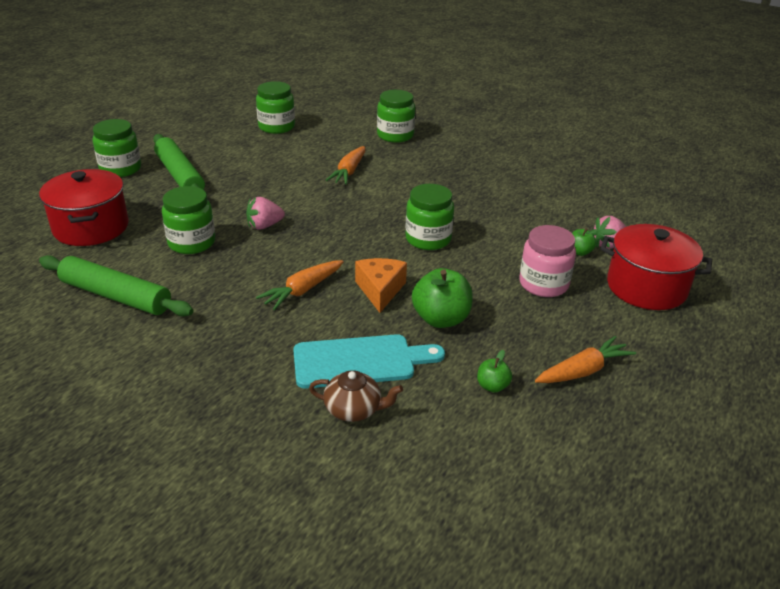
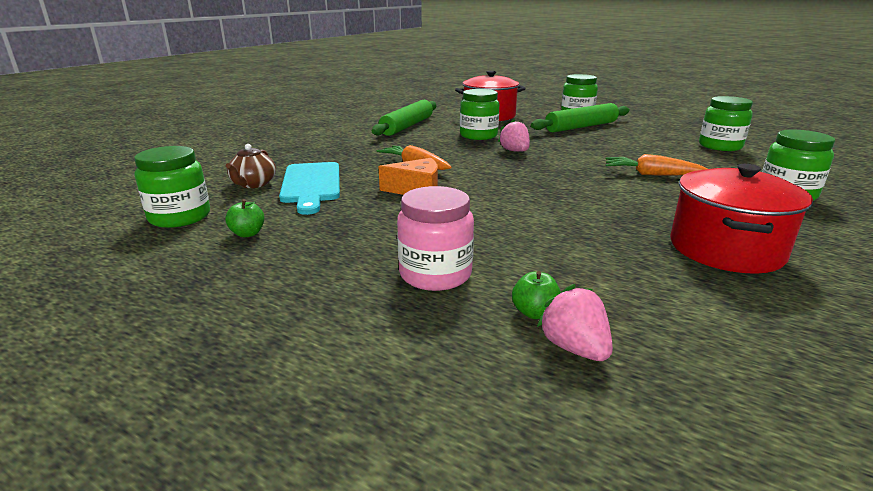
camera: 90 degrees right, 10 degrees down
green jar [405,184,454,250] -> green jar moved to [134,146,210,228]
green apple [412,268,473,328] -> none
orange carrot [535,336,636,383] -> none
red pot [601,224,712,310] -> red pot moved to [670,164,813,274]

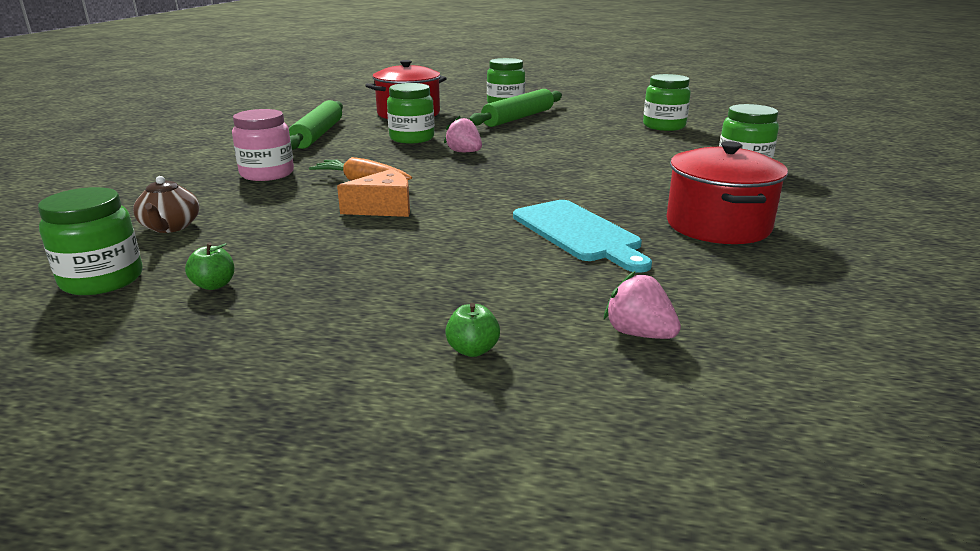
camera: 20 degrees left, 0 degrees up
turquoise cutting board [279,162,340,215] -> turquoise cutting board moved to [513,200,652,273]
pink jar [397,186,474,291] -> pink jar moved to [232,109,294,181]
green apple [512,271,561,319] -> green apple moved to [445,303,500,357]
orange carrot [606,154,707,175] -> none

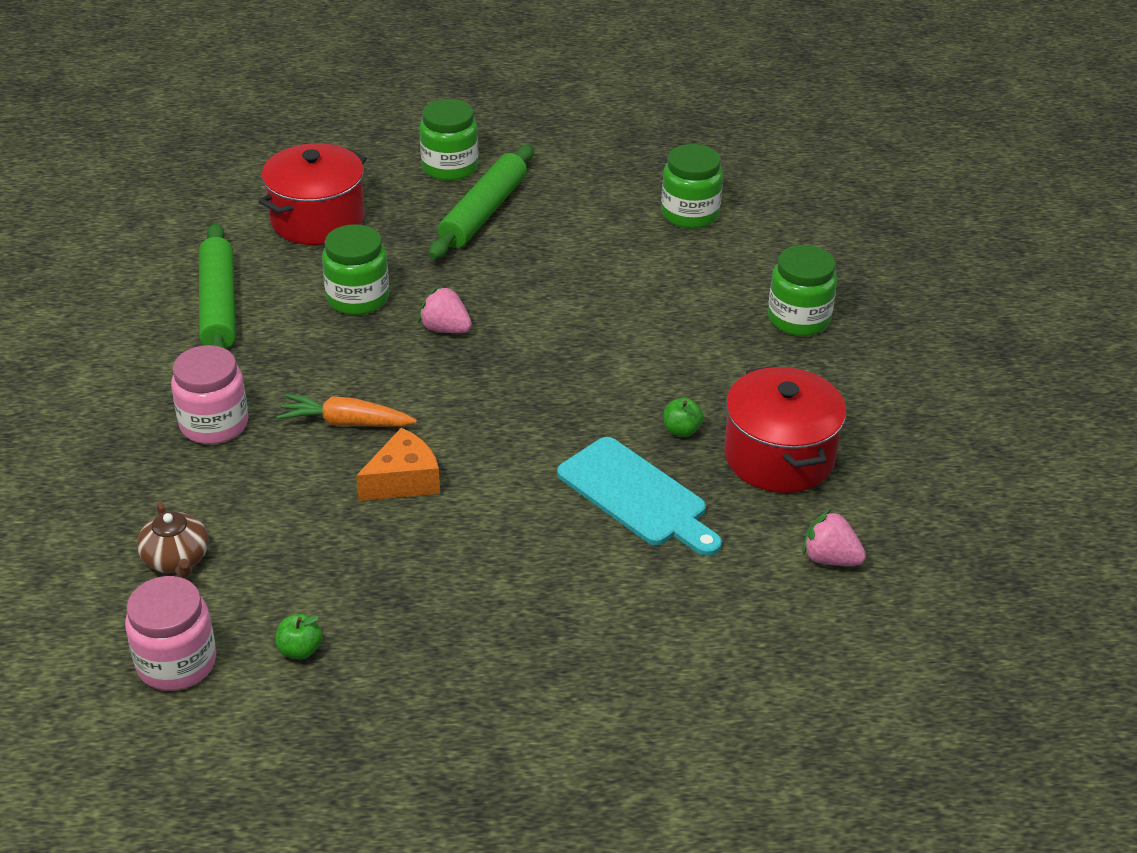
camera: 15 degrees left, 15 degrees up
green jar [38,187,143,295] -> pink jar [125,576,216,691]
green apple [445,303,500,357] -> green apple moved to [663,398,704,437]
pink strawberry [604,271,681,339] -> pink strawberry moved to [803,509,866,566]

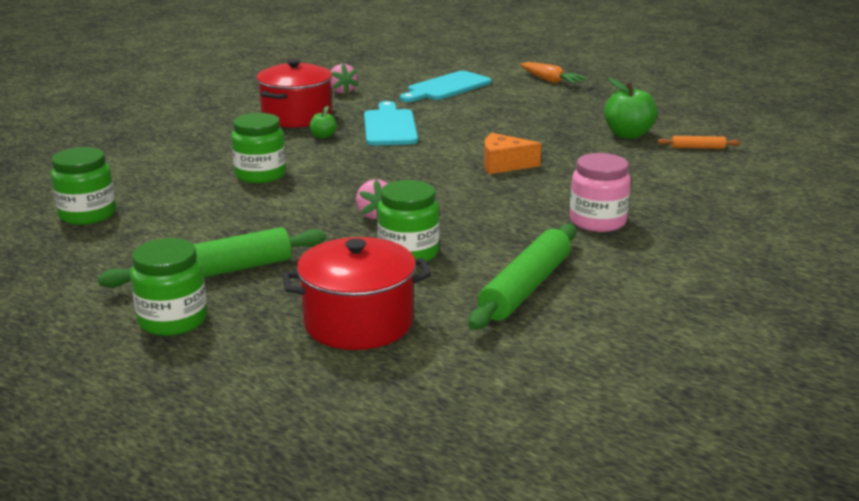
camera: 140 degrees left, 15 degrees down
pink jar [125,576,216,691] -> orange rolling pin [657,136,740,149]
brown teapot [137,501,209,579] -> none
green apple [276,614,322,659] -> green apple [604,78,658,139], size x1.93
orange carrot [277,394,417,427] -> orange carrot moved to [520,62,588,84]
green jar [768,245,837,336] -> green jar moved to [231,113,286,183]
none -> turquoise cutting board [400,71,492,102]

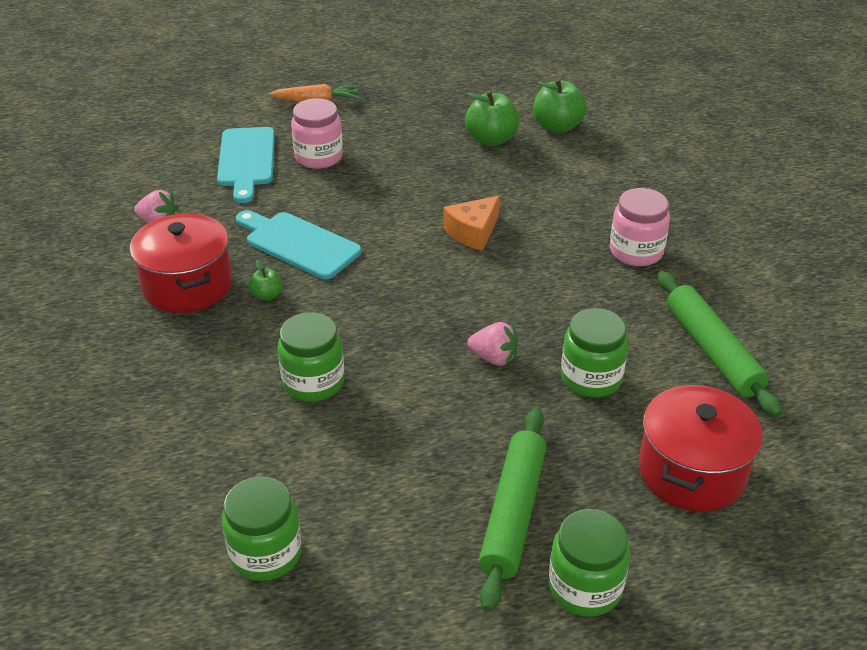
camera: 50 degrees left, 15 degrees up
orange rolling pin [657,136,740,149] -> green apple [533,78,587,133]
none -> pink jar [291,98,343,169]

